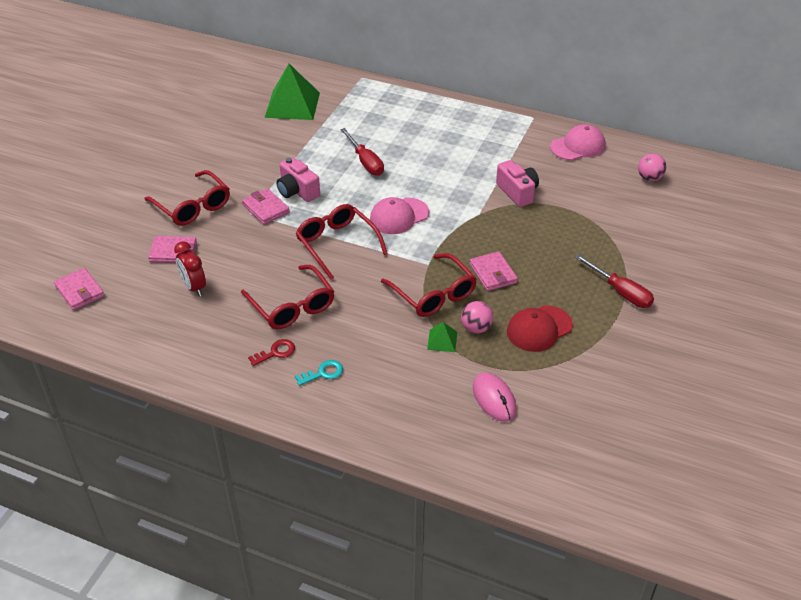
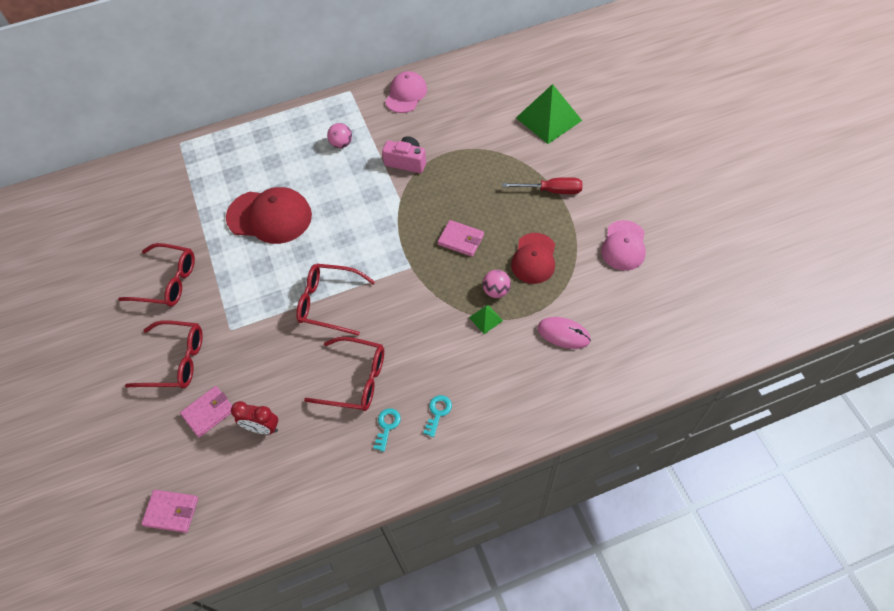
camera: 40 degrees left, 15 degrees up
pink wallet [242,188,290,225] -> none
red key [248,339,295,366] -> turquoise key [374,408,401,452]
green pyramid [264,64,320,120] -> green pyramid moved to [516,84,582,144]
pink camera [276,157,320,202] -> none
red screwdriver [340,128,384,176] -> red cap [226,187,312,244]
pink cap [370,197,429,234] -> pink cap moved to [601,220,646,271]
red glasses [381,253,477,317] -> red glasses moved to [118,243,195,306]
pink ball [638,154,666,181] -> pink ball moved to [327,123,352,148]

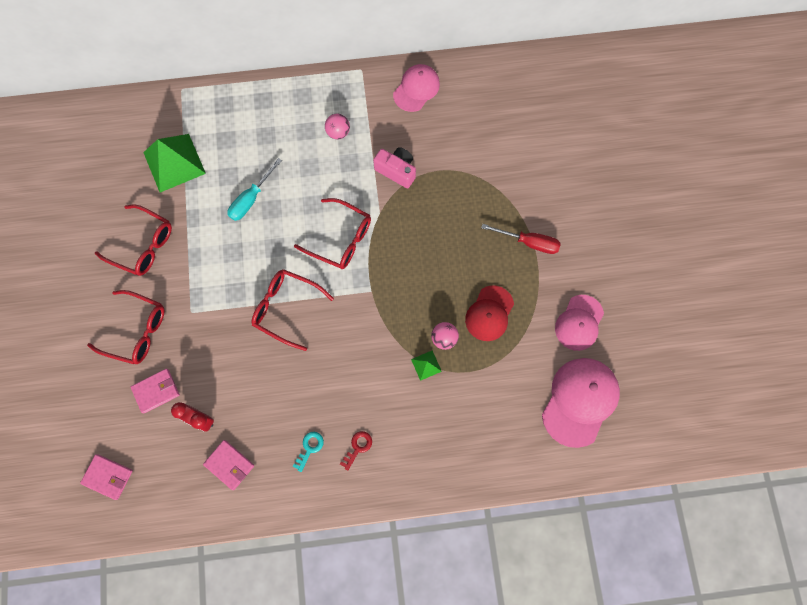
camera: 10 degrees right, 15 degrees up
red cap [226,187,312,244] -> turquoise screwdriver [227,158,282,221]
red glasses [304,337,384,411] -> red glasses moved to [294,198,371,269]
turquoise key [423,395,452,437] -> red key [340,431,372,470]
pink wallet [438,220,484,257] -> pink wallet moved to [203,440,254,490]
green pyramid [516,84,582,144] -> green pyramid moved to [143,134,206,193]
pink mouse [537,317,591,349] -> none
none -> pink cap [542,358,620,448]

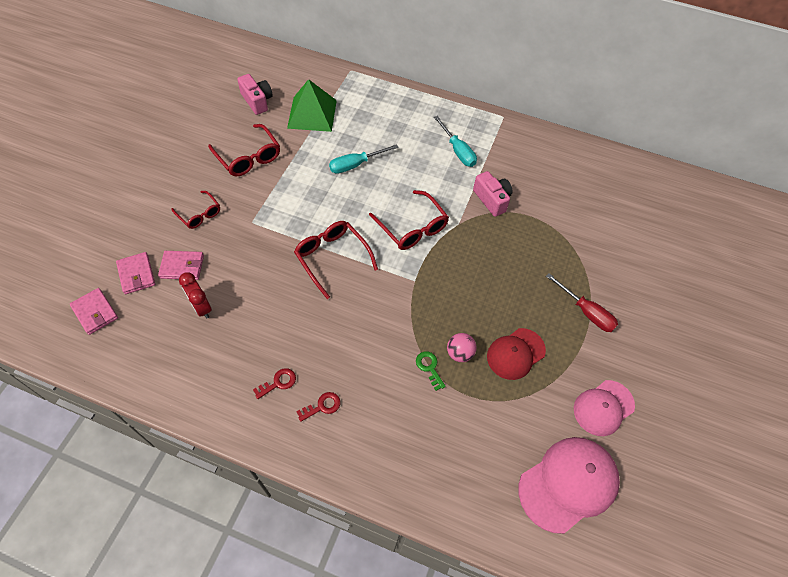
camera: 25 degrees right, 15 degrees down
red glasses [87,290,165,364] -> red glasses [171,191,220,229], size x0.63
pink wallet [203,440,254,490] -> pink wallet moved to [116,252,155,294]
turquoise key [293,432,324,472] -> red key [253,368,296,399]
pink ball [325,114,350,140] -> turquoise screwdriver [434,116,477,167]
pink cap [393,64,440,112] -> none
green pyramid [411,350,442,381] -> green key [416,352,446,391]
none -> pink camera [237,74,273,115]

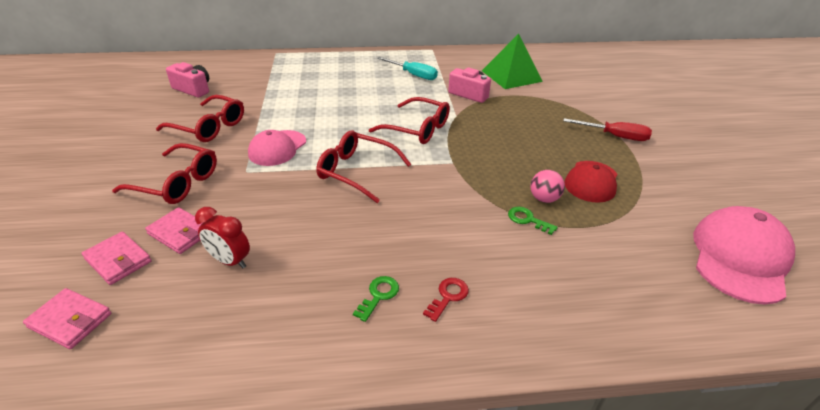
camera: 25 degrees left, 20 degrees down
pink wallet [158,251,204,280] -> pink wallet turned 60 degrees clockwise [145,207,204,254]
red glasses [171,191,220,229] -> red glasses [112,143,217,204], size x1.59
red key [253,368,296,399] -> green key [353,276,399,322]
green pyramid [287,79,337,132] -> green pyramid moved to [482,34,543,89]
turquoise screwdriver [329,144,399,174] -> none
pink cap [574,380,635,436] -> pink cap moved to [248,130,306,166]

